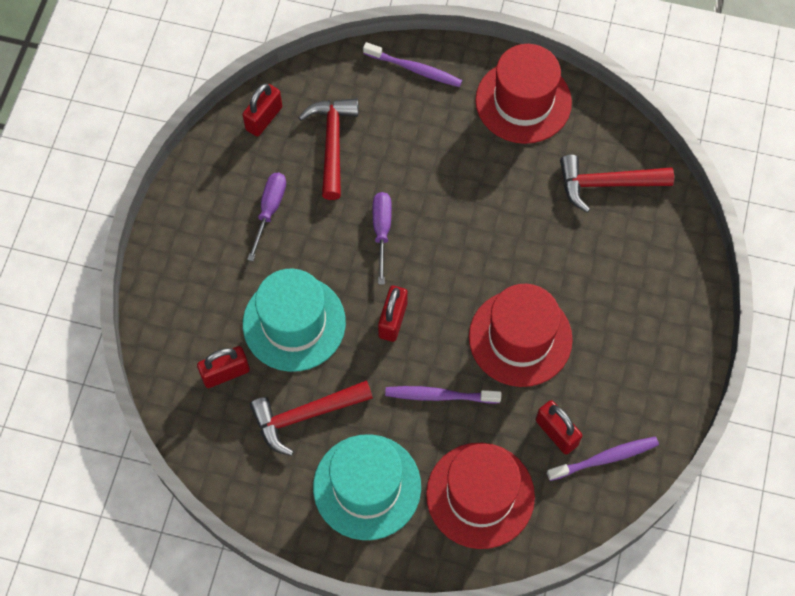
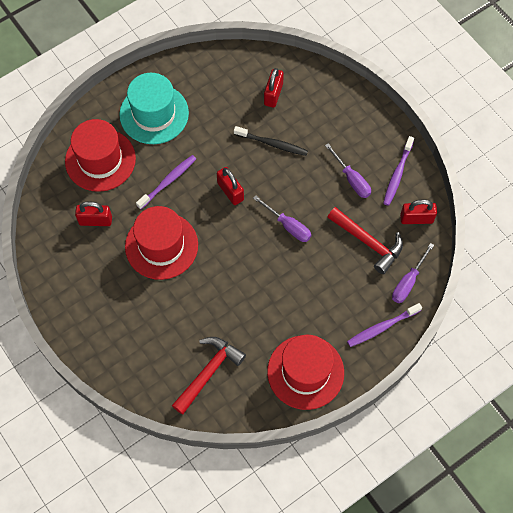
camera: 130 degrees right, 0 degrees up
red padlock [242,84,282,137] -> red padlock turned 75 degrees counterclockwise [400,199,437,224]
turquoise hat [243,269,346,372] -> black toothbrush [234,126,308,156]
red hammer [250,380,373,456] -> none
purple toothbrush [547,437,659,481] -> purple toothbrush moved to [383,136,414,206]
none -> purple screwdriver [392,243,434,303]

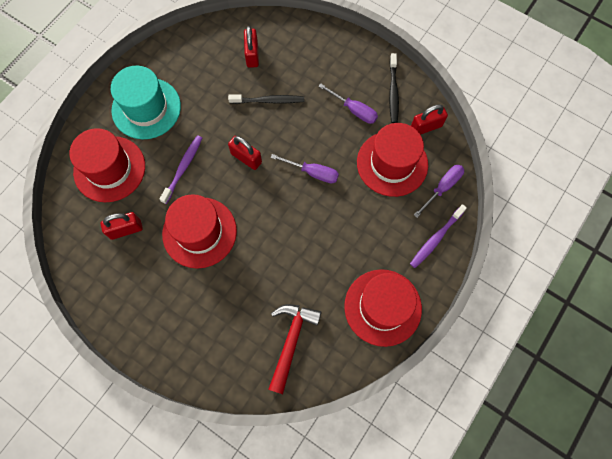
camera: 20 degrees left, 5 degrees up
red hammer [328,207,403,274] -> red hat [357,123,428,197]
purple toothbrush [383,136,414,206] -> black toothbrush [389,53,399,123]
purple screwdriver [392,243,434,303] -> purple screwdriver turned 150 degrees counterclockwise [414,165,464,217]

